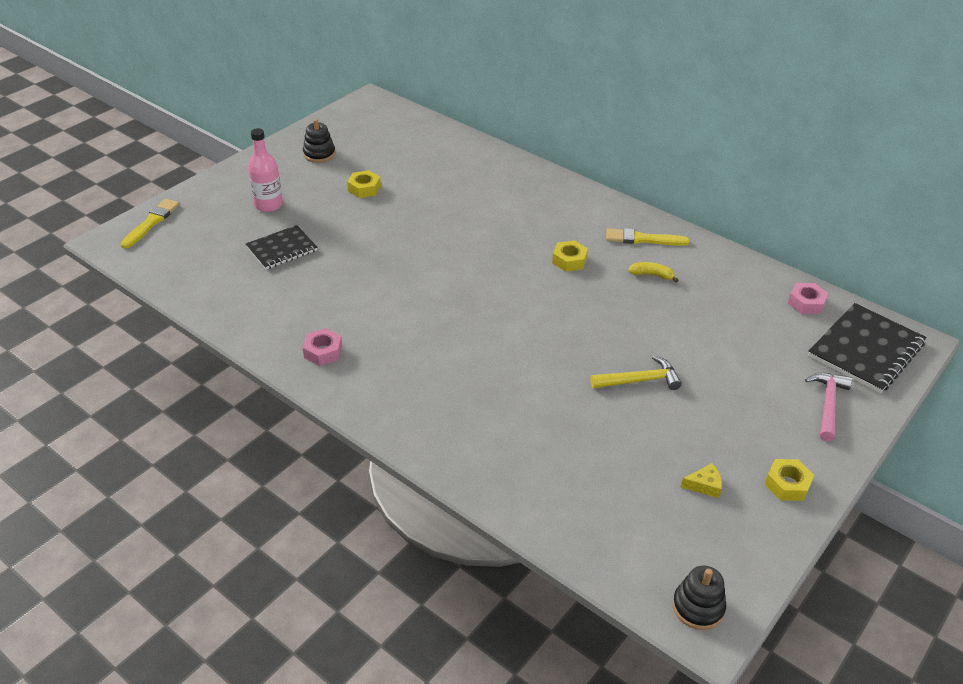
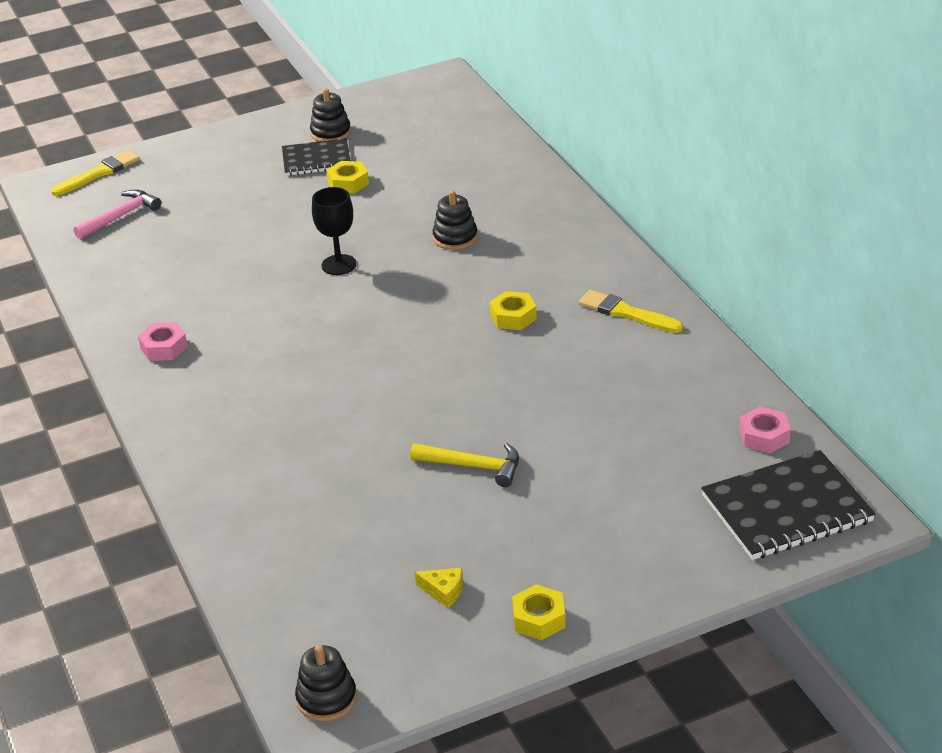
camera: 30 degrees right, 5 degrees down
black notebook [246,225,318,269] -> black notebook moved to [282,138,350,176]
pink bottle [248,128,283,212] -> none
yellow banana [628,262,679,282] -> none
pink hammer [805,373,852,442] -> pink hammer moved to [74,189,161,239]
none -> black goblet [312,187,357,275]
none -> black stacking toy [433,190,478,250]

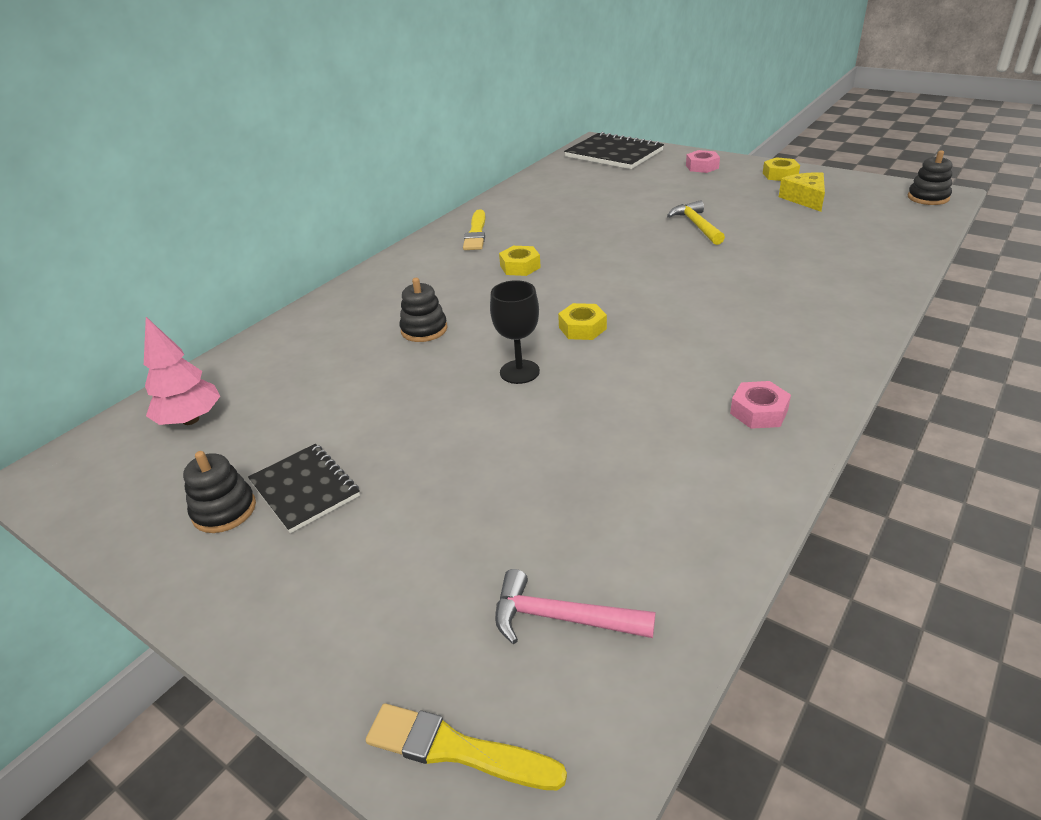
camera: 120 degrees left, 0 degrees up
yellow nut [327,161,369,194] -> yellow nut moved to [558,303,607,340]
yellow cheese [415,567,463,608] -> yellow cheese [779,172,825,212], size x1.65
pink nut [739,407,791,454] -> pink nut moved to [686,150,720,173]
none -> pink tree [144,317,220,425]

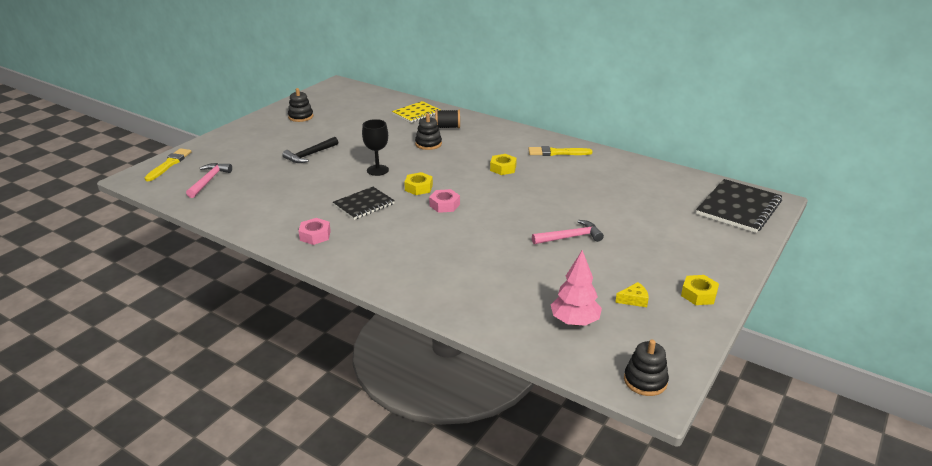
camera: 85 degrees right, 5 degrees down
pink tree [144,317,220,425] -> pink tree moved to [551,250,602,326]
black notebook [248,444,360,533] -> black notebook moved to [333,187,395,220]
yellow hammer [667,200,725,245] -> pink hammer [532,220,604,244]
pink nut [686,150,720,173] -> pink nut moved to [429,189,460,213]
yellow cheese [779,172,825,212] -> yellow cheese [615,282,649,307], size x0.61
none -> black hammer [282,137,338,163]
none -> yellow notebook [392,101,440,123]
none -> black spool [435,110,460,128]

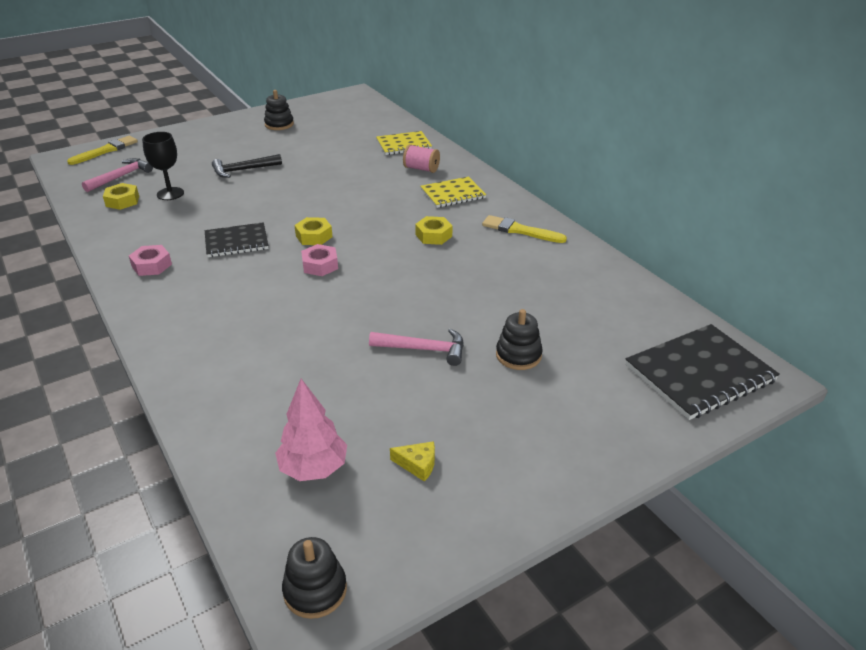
camera: 25 degrees right, 5 degrees up
black goblet [362,119,389,176] -> black goblet moved to [142,132,184,200]
black stacking toy [415,114,442,150] -> black stacking toy moved to [496,309,543,370]
black spool [435,110,460,128] -> pink spool [403,144,440,173]
yellow nut [681,275,719,305] -> yellow nut moved to [103,183,139,210]
none -> yellow notebook [420,177,486,208]

